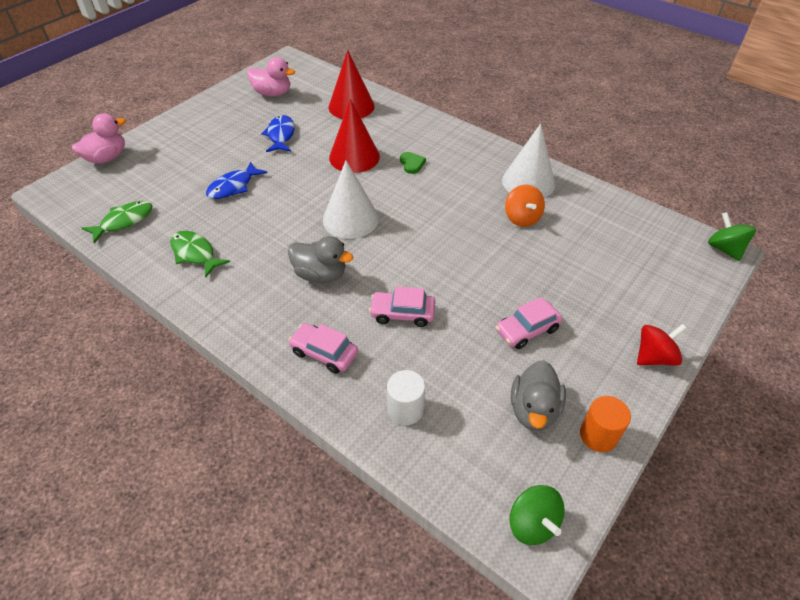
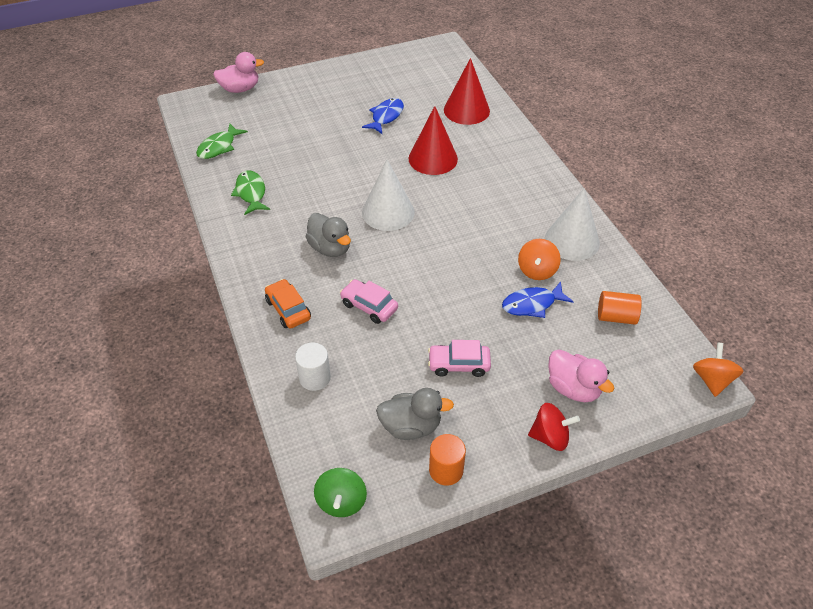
camera: 30 degrees right, 0 degrees up
green fish [82,201,153,244] -> green fish turned 135 degrees clockwise [196,124,248,159]
blue fish [206,161,267,199] -> blue fish moved to [502,282,574,318]
pink duck [247,57,295,97] -> pink duck moved to [548,349,614,402]
pink car [288,323,358,374] -> orange car [265,279,311,329]
green heart [400,152,426,174] -> none
grey duck [511,360,566,431] -> grey duck turned 135 degrees counterclockwise [376,388,454,440]
green spinning top [708,212,756,261] -> orange spinning top [693,342,743,397]
none -> orange cylinder [598,291,642,325]

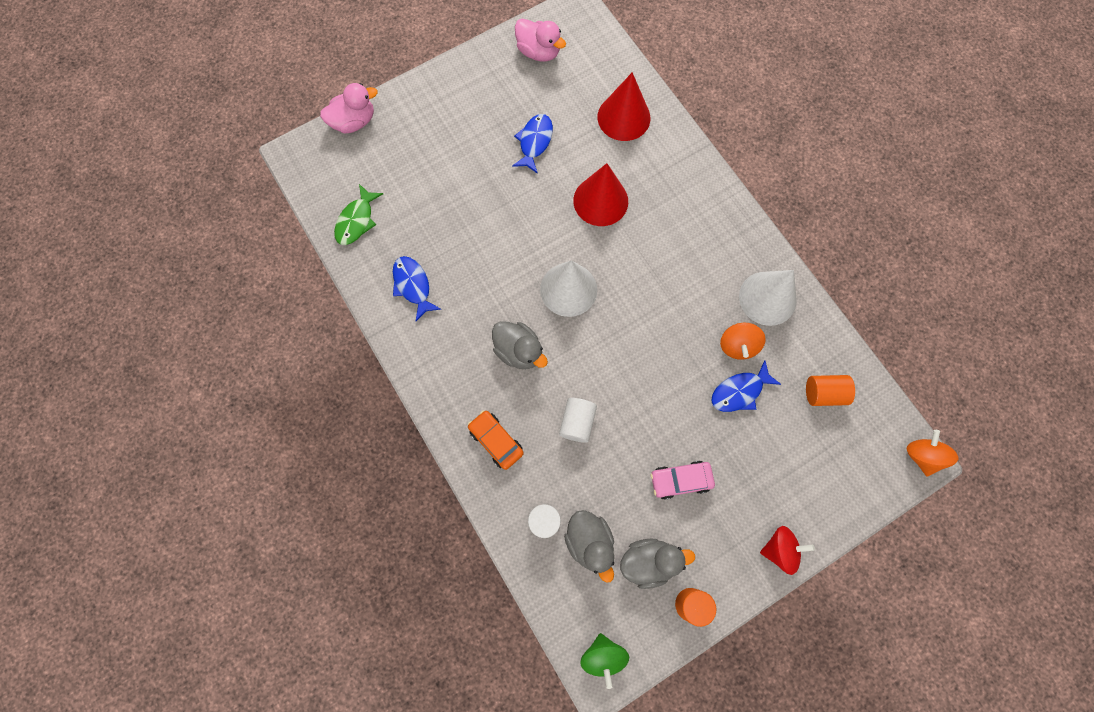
camera: 10 degrees left, 25 degrees up
green fish [231,171,270,215] -> blue fish [393,256,441,321]
pink car [340,279,398,324] -> white cylinder [559,398,597,443]
pink duck [548,349,614,402] -> pink duck moved to [515,18,566,62]
none -> grey duck [564,510,614,583]

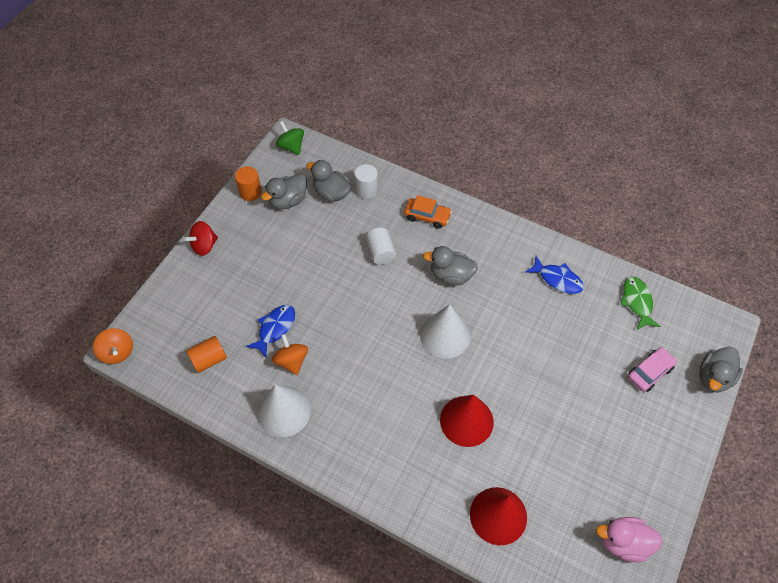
camera: 150 degrees right, 15 degrees down
pink duck [320,83,378,133] -> grey duck [699,346,743,392]
blue fish [512,114,553,174] -> none
pink car [651,461,715,500] -> pink car moved to [628,347,677,392]

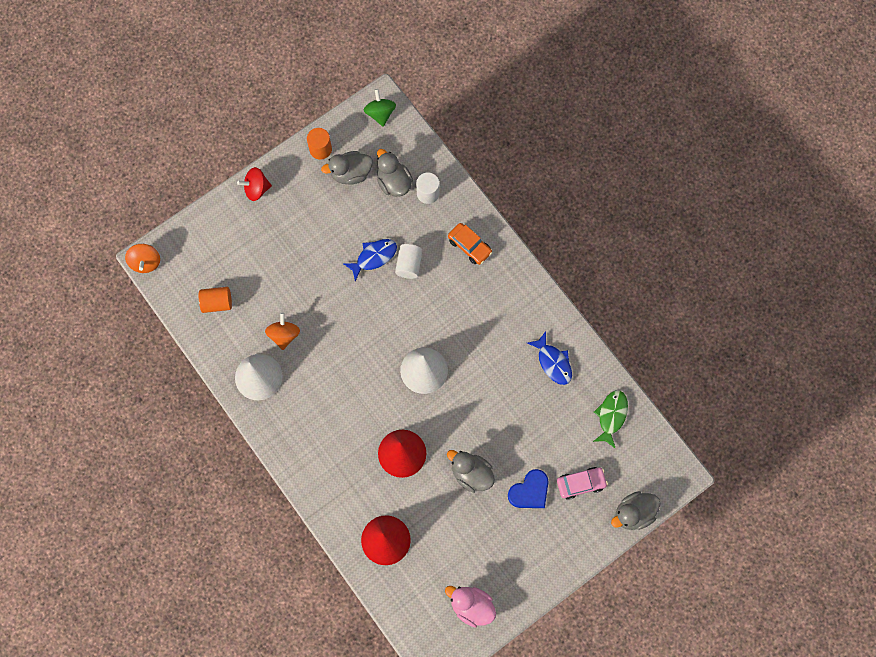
camera: 25 degrees right, 15 degrees up
blue fish [246,305,295,358] -> blue fish moved to [343,239,397,281]
grey duck [423,246,478,286] -> grey duck moved to [447,450,495,493]
none -> blue heart [508,469,548,508]

